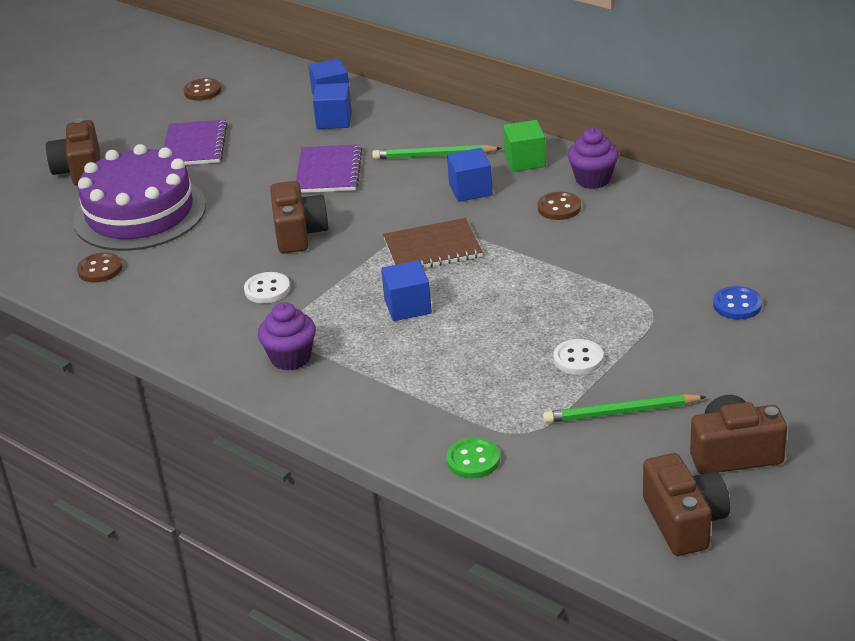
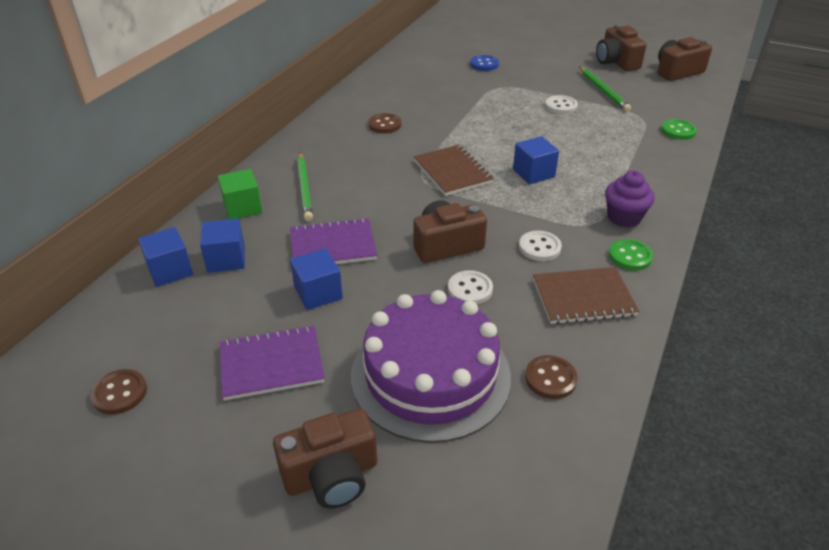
camera: 105 degrees left, 5 degrees up
blue cube [447,148,493,202] -> blue cube moved to [290,248,343,310]
green cube [503,120,546,172] -> green cube moved to [218,169,262,219]
purple cupcake [568,128,619,189] -> none
none -> white button [448,270,493,304]
none -> brown notebook [533,267,639,324]
none -> green button [609,239,653,270]

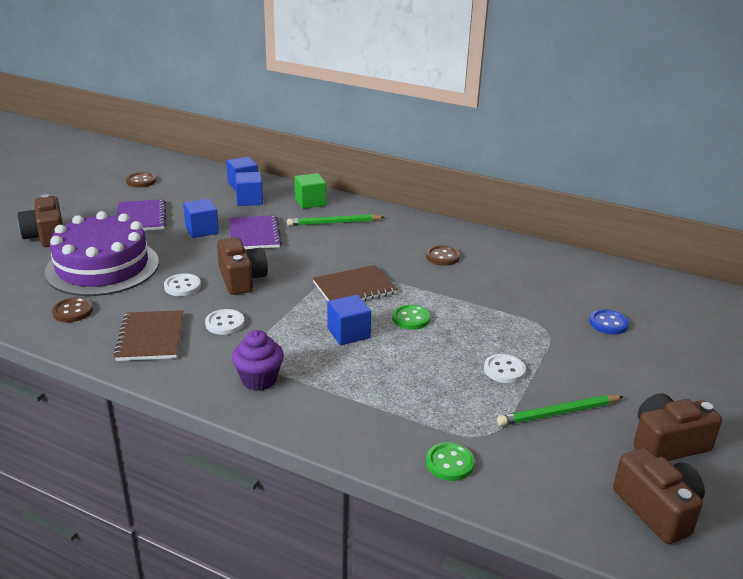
camera: 90 degrees right, 10 degrees down
green button [609,239,653,270] -> green button moved to [392,304,430,330]

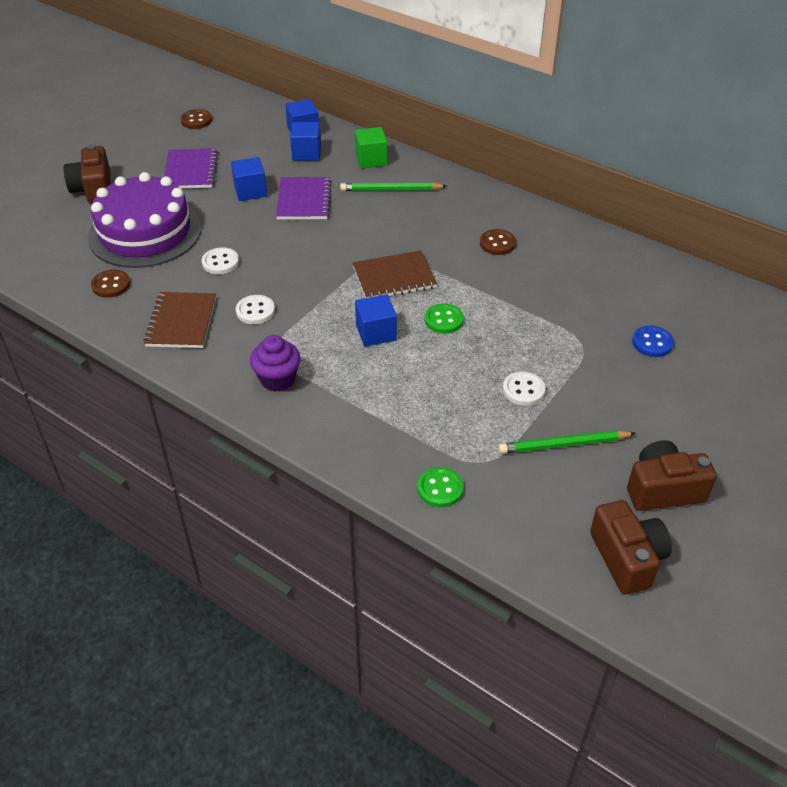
camera: 10 degrees right, 15 degrees up
brown camera [217,237,268,295] -> none

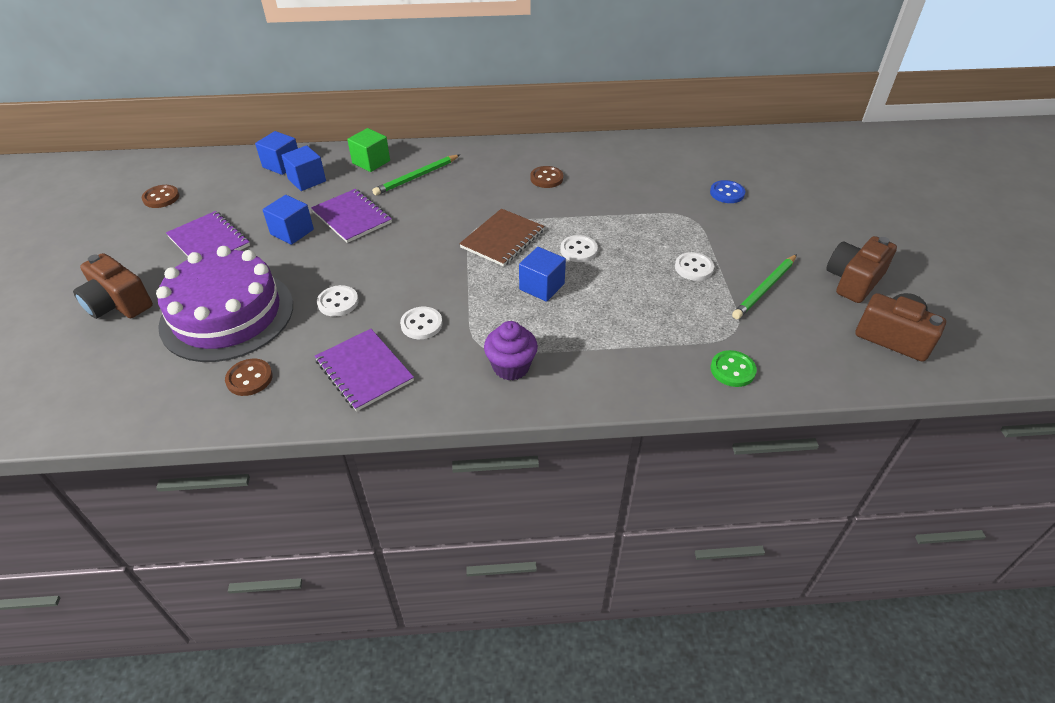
camera: 40 degrees left, 0 degrees up
brown notebook [144,292,216,348] -> purple notebook [315,329,414,411]
green button [425,303,464,334] -> white button [560,235,598,262]

